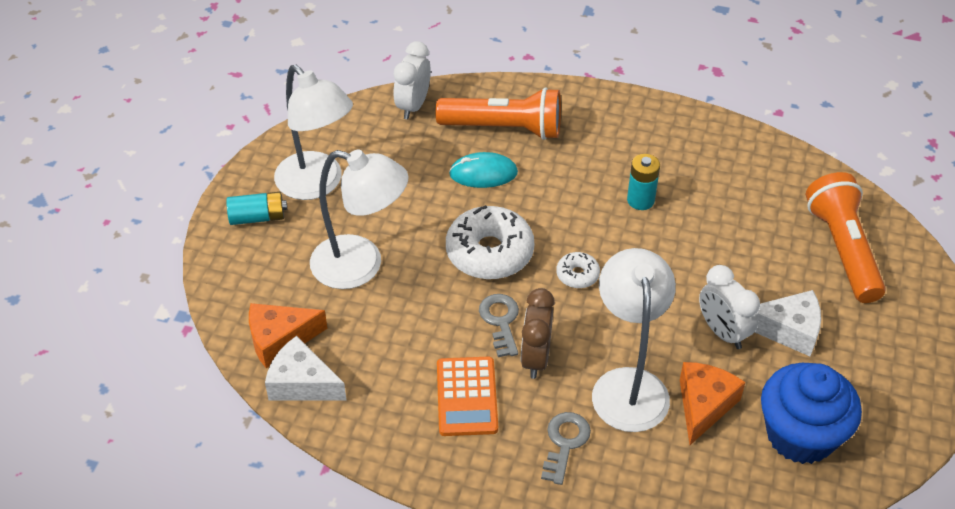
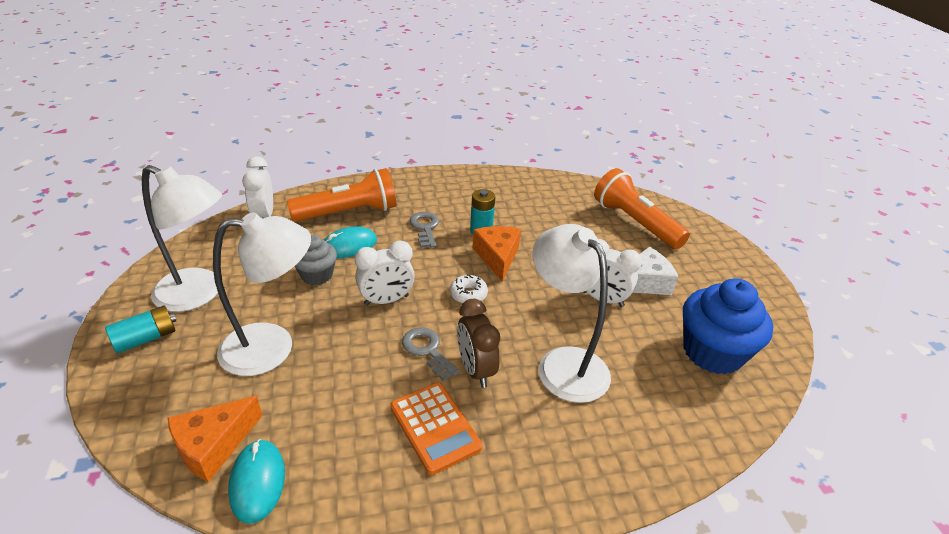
camera: 30 degrees left, 10 degrees down
white cheese [265,336,347,401] -> turquoise mouse [228,439,285,524]
white donut [446,205,534,280] -> white clock [355,241,415,306]
grey key [541,412,591,485] -> grey key moved to [410,212,439,248]
orange cheese [680,362,745,445] -> orange cheese moved to [473,226,521,282]
none -> grey cupcake [295,235,337,285]

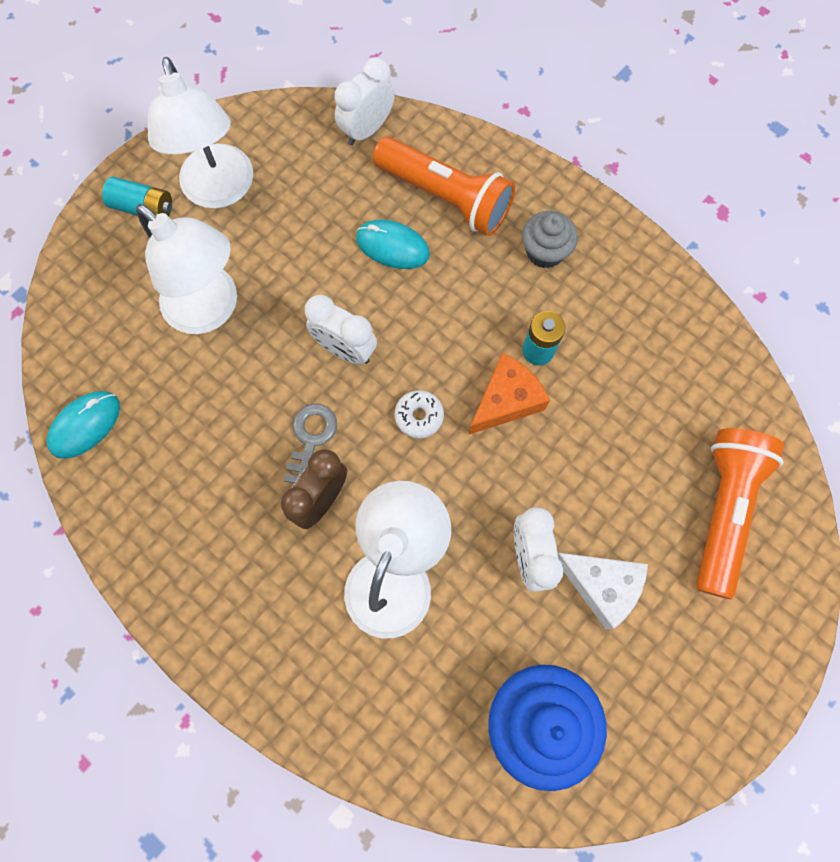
camera: 55 degrees right, 35 degrees up
orange cheese [168,396,263,482] -> none
grey cupcake [295,235,337,285] -> grey cupcake moved to [522,211,578,268]
orange calculator [390,383,483,475] -> none
grey key [410,212,439,248] -> none

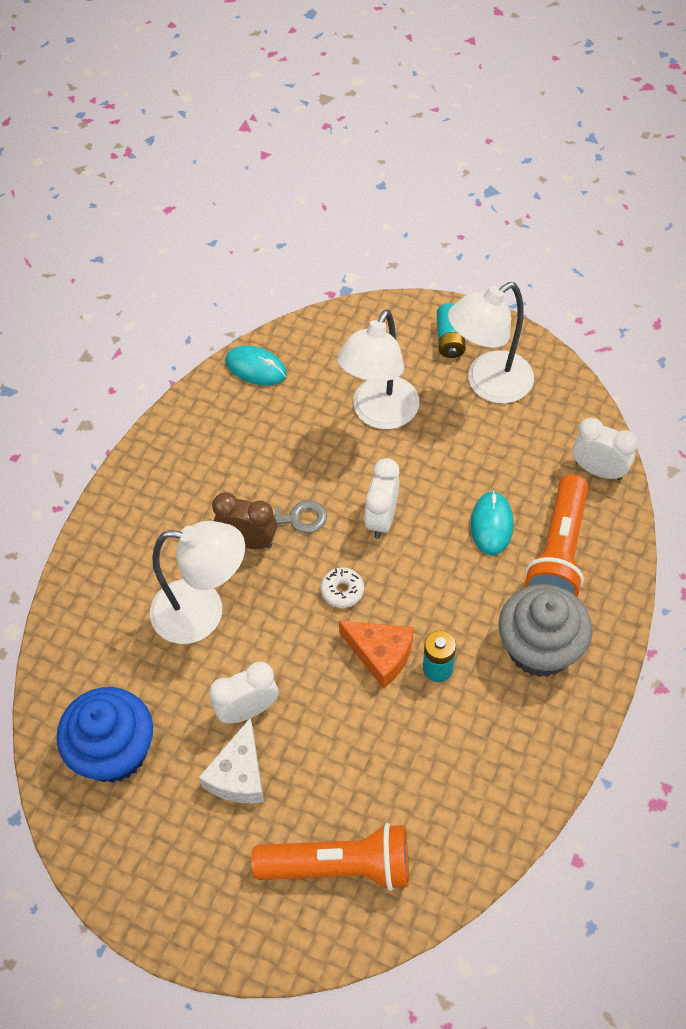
camera: 75 degrees right, 15 degrees down
grey cupcake [522,211,578,268] -> grey cupcake [498,584,592,677], size x1.72

